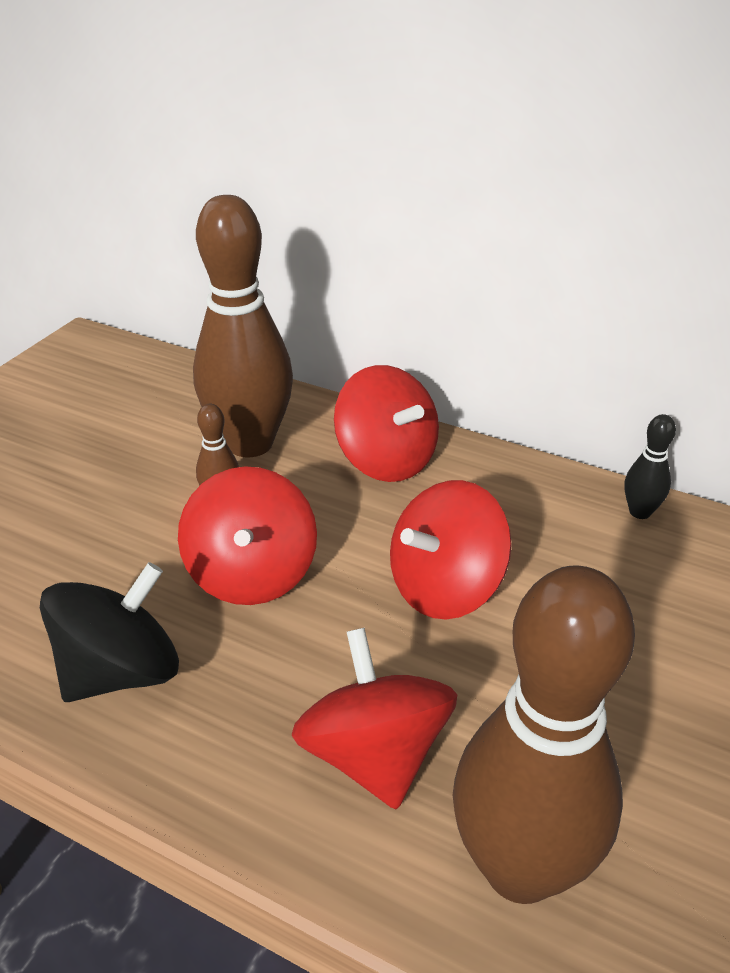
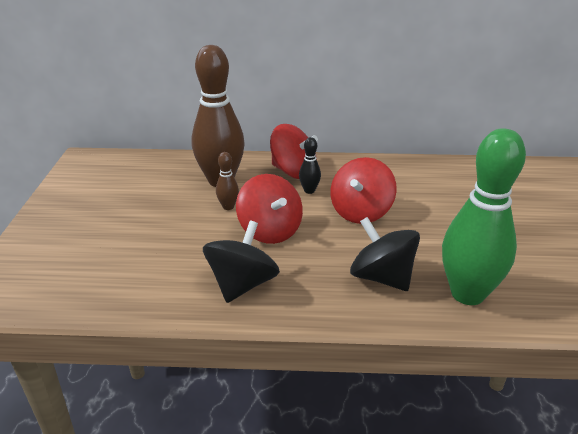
camera: 25 degrees left, 5 degrees down
red spinning top [292,628,458,810] -> black spinning top [350,217,420,291]
brown bowling pin [453,566,635,904] -> green bowling pin [442,128,526,305]
black bowling pin [624,414,676,519] -> black bowling pin moved to [299,137,321,194]

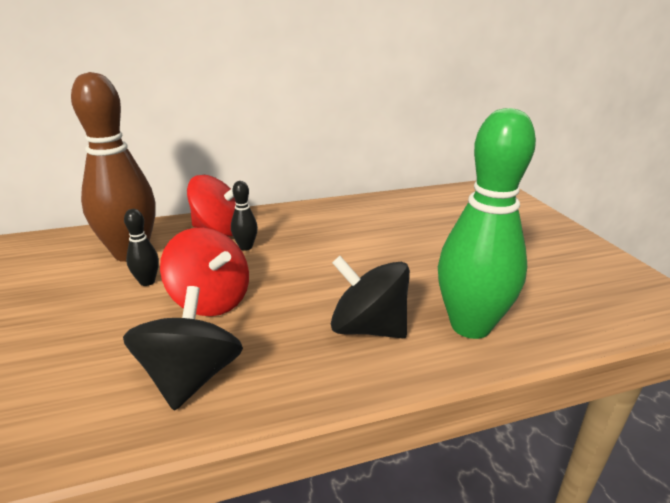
camera: 20 degrees left, 5 degrees down
brown bowling pin [216,152,239,210] -> black bowling pin [124,209,159,286]
red spinning top [331,157,397,224] -> none

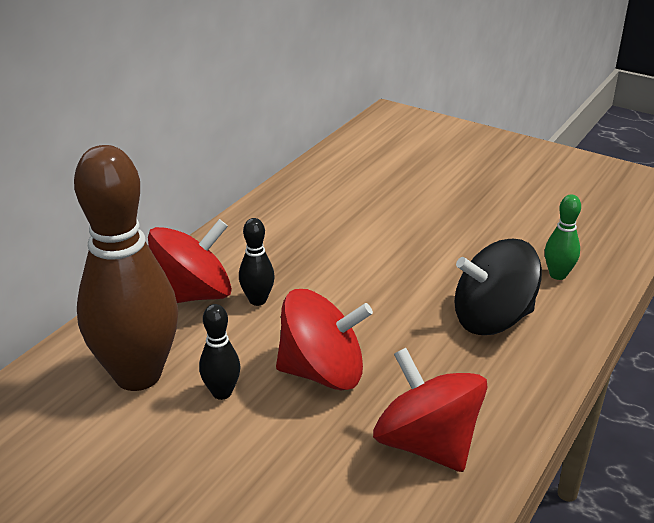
camera: 40 degrees left, 5 degrees up
black spinning top [123,286,243,411] -> red spinning top [373,348,487,472]
green bowling pin [438,108,536,339] -> green bowling pin [545,195,581,280], size x0.42

